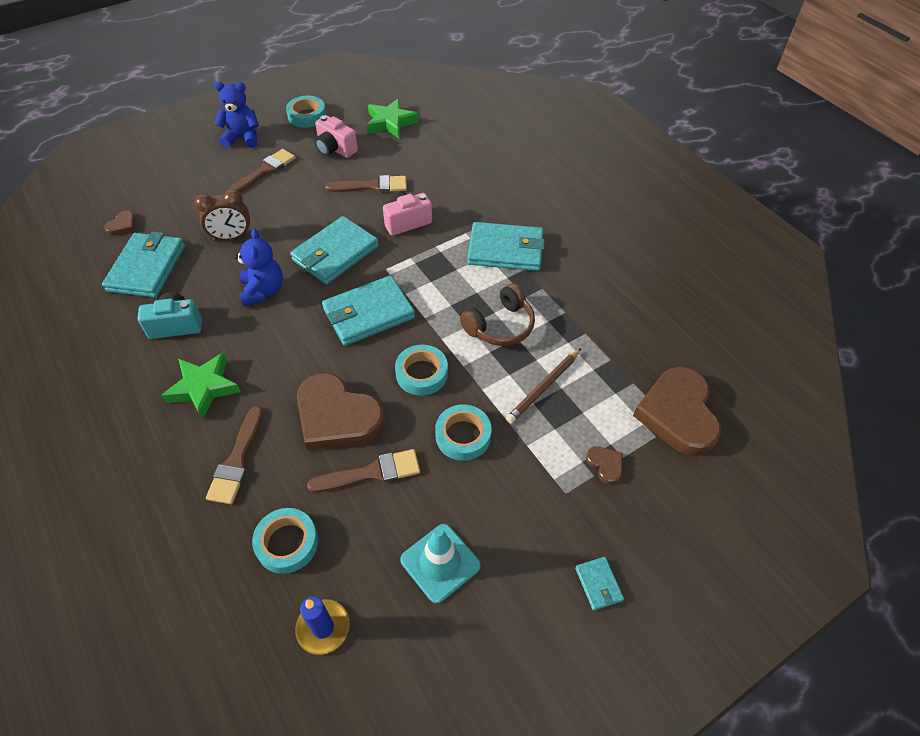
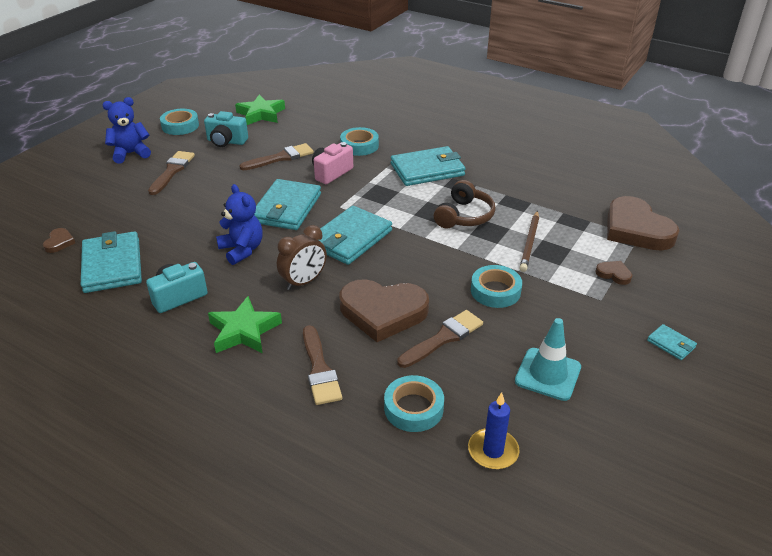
camera: 25 degrees left, 15 degrees down
brown clock [195,189,250,241] -> brown clock moved to [277,225,327,290]
pink camera [315,115,358,158] -> turquoise camera [204,111,248,147]
turquoise tape [395,345,448,396] -> turquoise tape moved to [340,127,379,156]

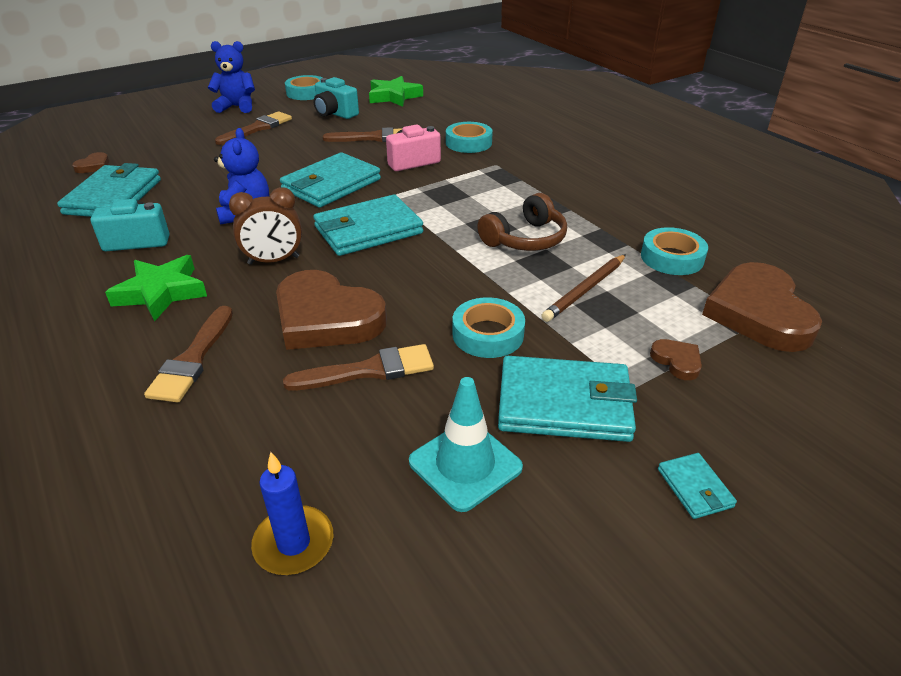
camera: 25 degrees right, 0 degrees up
turquoise tape [384,375,444,432] -> turquoise tape moved to [641,227,708,275]
turquoise wallet [391,146,466,186] -> turquoise wallet moved to [498,356,637,442]

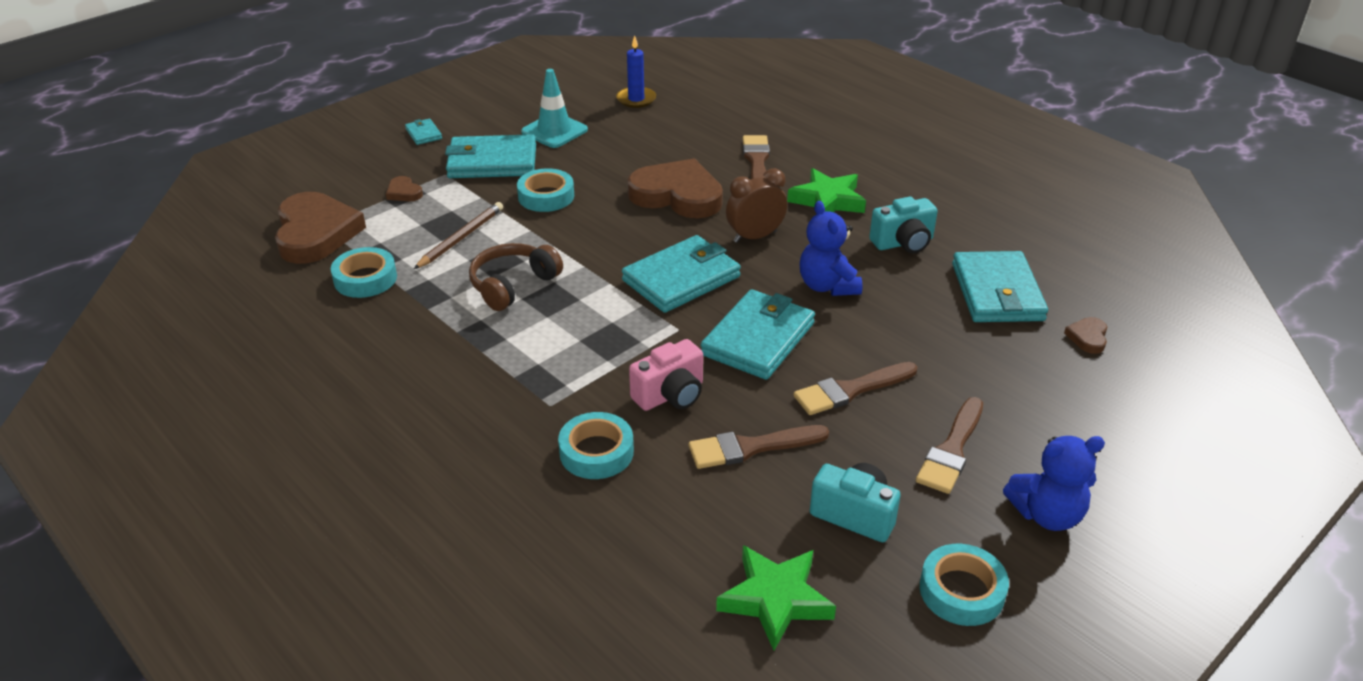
camera: 170 degrees right, 0 degrees up
brown brush [283,344,434,390] -> brown brush moved to [794,362,917,415]

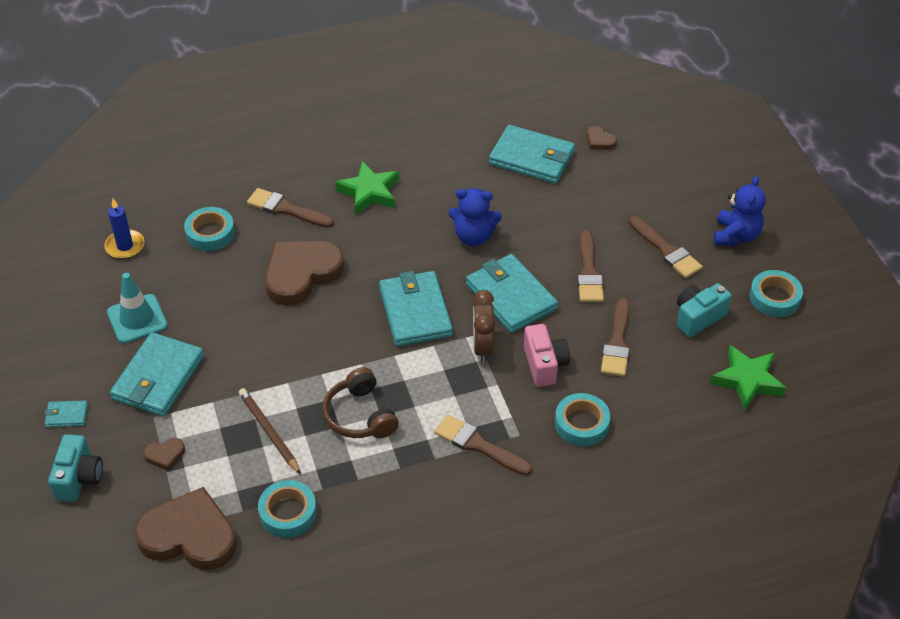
camera: 65 degrees left, 10 degrees up
turquoise tape [517,168,574,212] -> turquoise tape moved to [184,207,235,251]
brown clock [726,168,787,243] -> brown clock moved to [473,290,495,363]
turquoise camera [869,196,938,253] -> turquoise camera moved to [48,434,103,502]
none -> brown brush [434,415,532,476]

